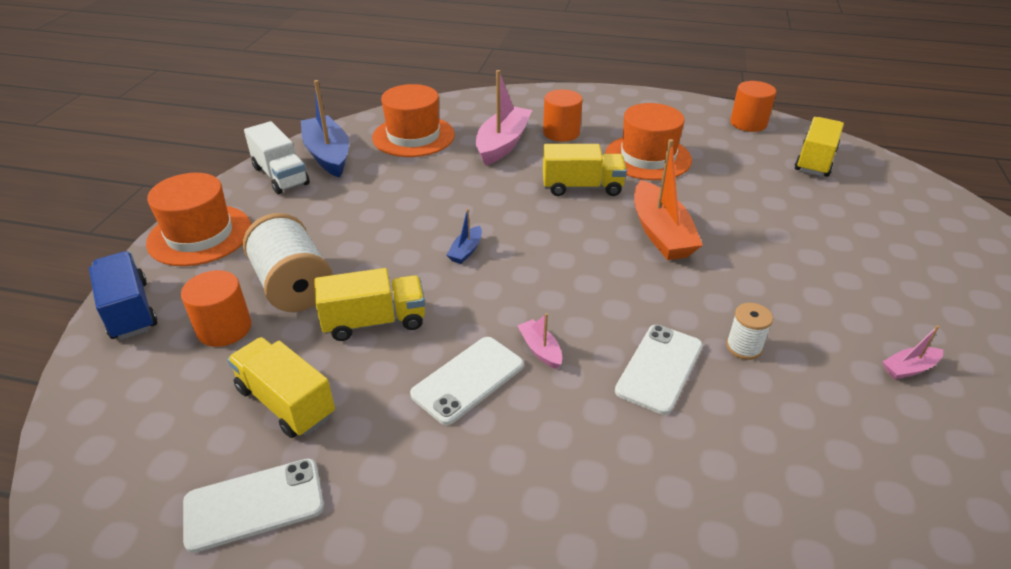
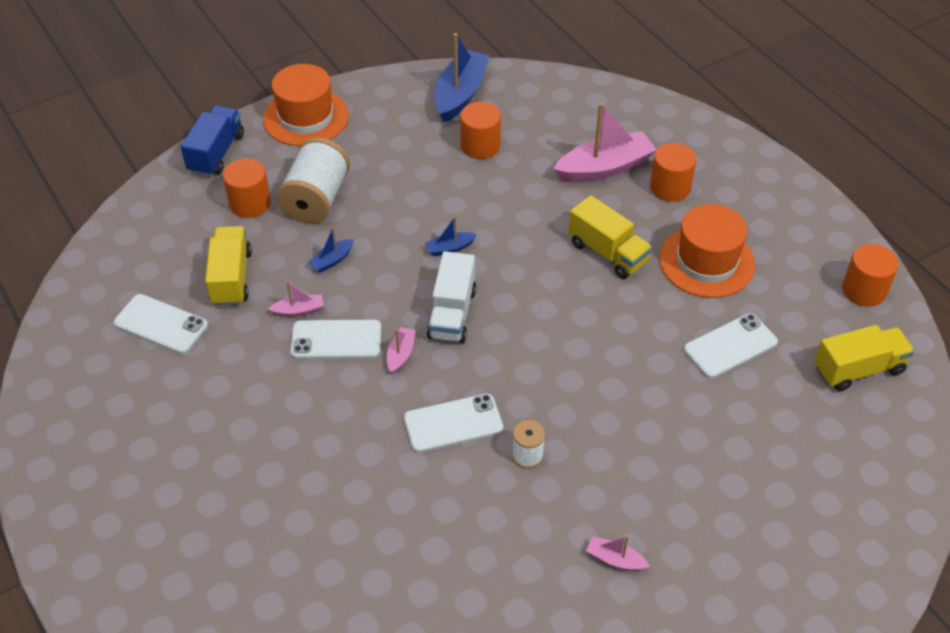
camera: 45 degrees right, 10 degrees up
white truck [244,121,310,194] -> white truck moved to [427,251,476,343]
yellow truck [314,268,425,341] -> blue boat [308,227,354,273]
orange hat [372,84,455,157] -> none
orange boat [634,139,703,260] -> none
none -> pink boat [268,282,324,317]
none -> orange cylinder [460,102,501,159]
none -> white phone [684,313,778,378]

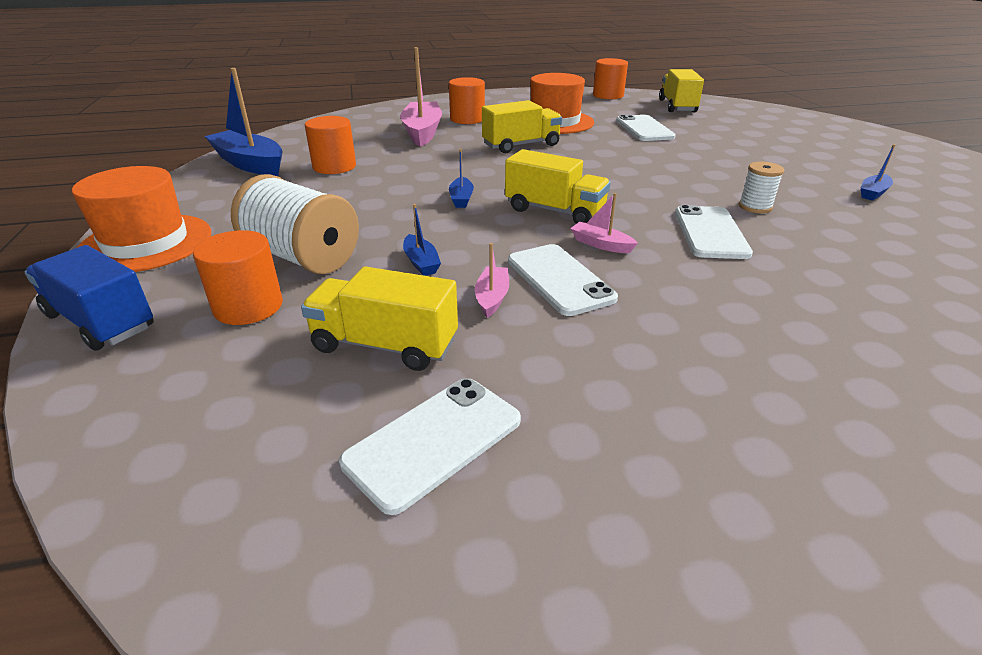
camera: 70 degrees left, 15 degrees down
white phone [290,320,381,359] -> white phone turned 45 degrees counterclockwise [508,244,618,316]
white truck [427,251,476,343] -> yellow truck [505,149,611,224]
pink boat [586,535,650,571] -> blue boat [861,144,895,201]

